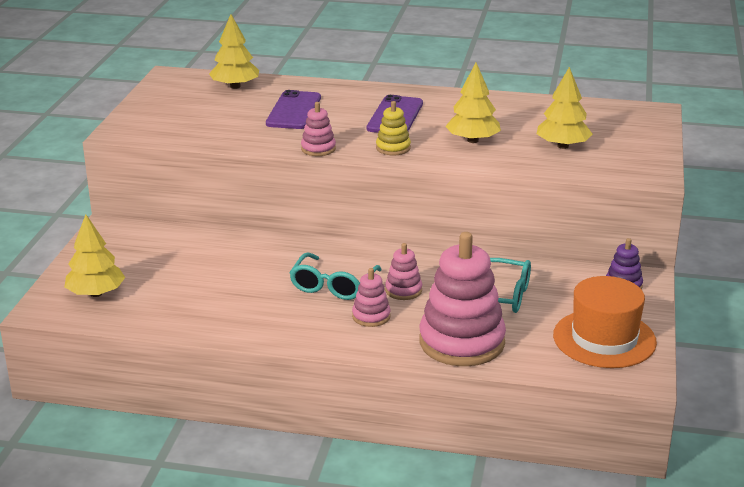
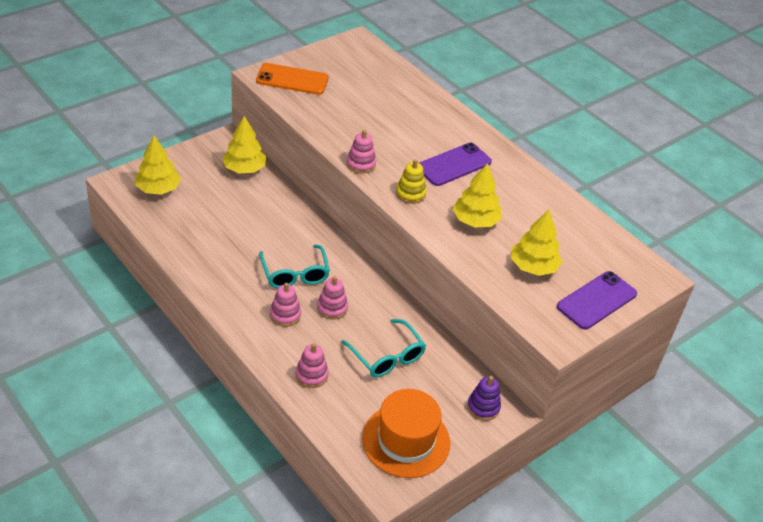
camera: 35 degrees right, 15 degrees up
yellow tree [209,14,259,89] -> yellow tree moved to [222,116,266,173]
purple phone [266,90,321,129] -> purple phone moved to [557,271,637,330]
turquoise glasses [289,252,382,300] -> turquoise glasses turned 75 degrees counterclockwise [259,244,330,289]
pink stacking toy [419,232,506,366] -> pink stacking toy [296,343,329,388], size x0.46
none -> orange phone [256,63,329,95]

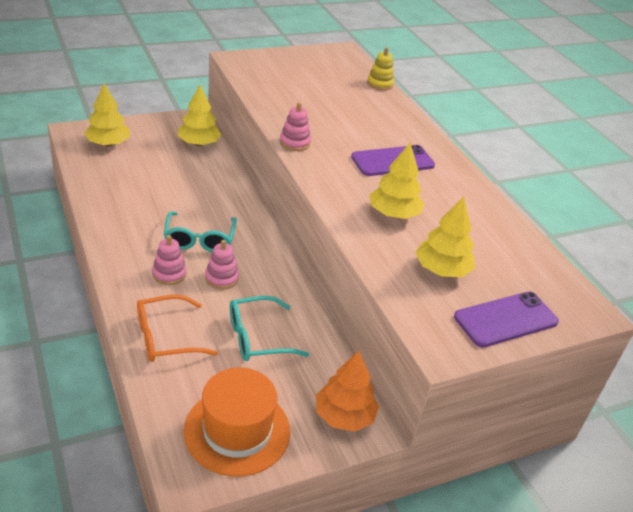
camera: 15 degrees right, 5 degrees down
orange phone [256,63,329,95] -> none
pink stacking toy [296,343,329,388] -> orange glasses [137,295,218,362]
turquoise glasses [341,319,426,377] -> turquoise glasses turned 90 degrees clockwise [230,296,309,361]
yellow stacking toy [396,159,426,204] -> yellow stacking toy moved to [367,47,394,90]
purple stacking toy [467,376,501,421] -> orange tree [316,351,379,432]

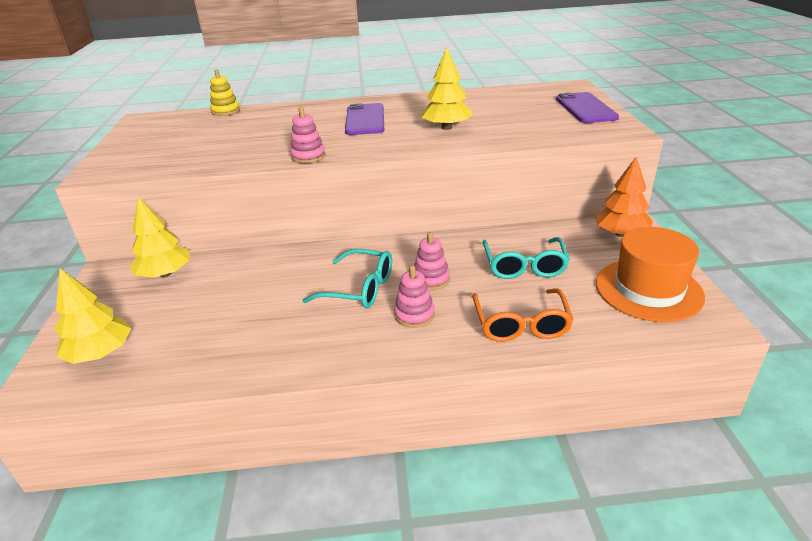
camera: 65 degrees left, 5 degrees down
yellow tree [415,196,475,277] -> none

